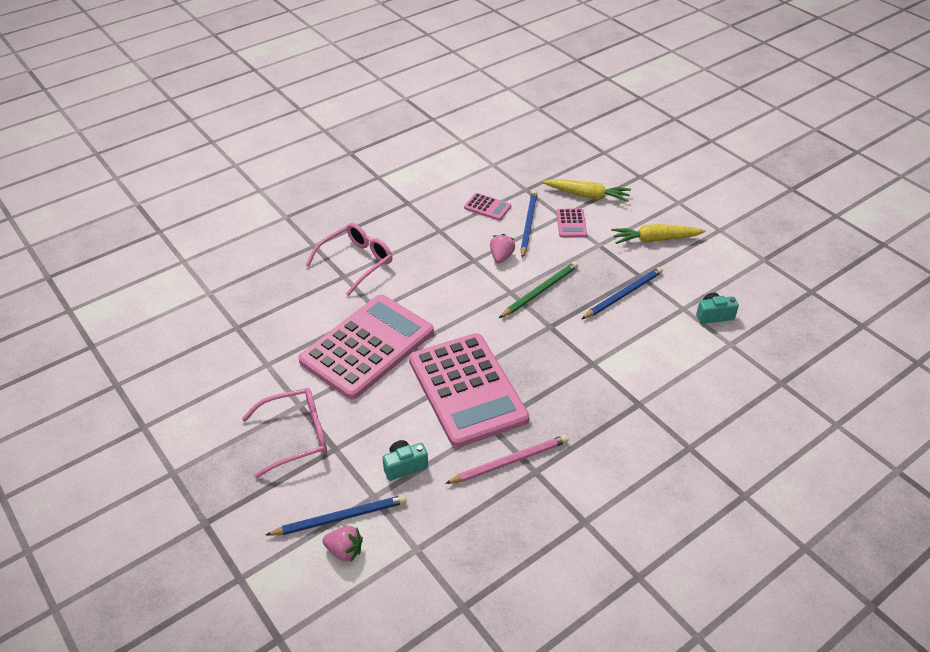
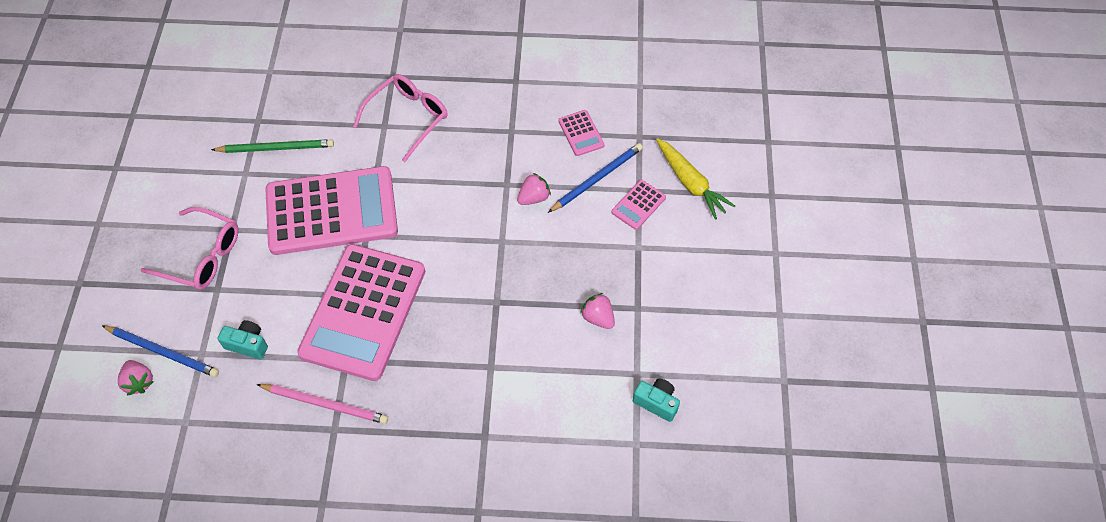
camera: 40 degrees right, 15 degrees up
pink glasses [306,223,392,296] -> pink glasses turned 45 degrees counterclockwise [353,74,448,162]
green pencil [499,262,578,318] -> green pencil moved to [211,139,334,153]
blue pencil [582,267,663,319] -> pink strawberry [580,293,615,329]
yellow carrot [611,224,706,244] -> none

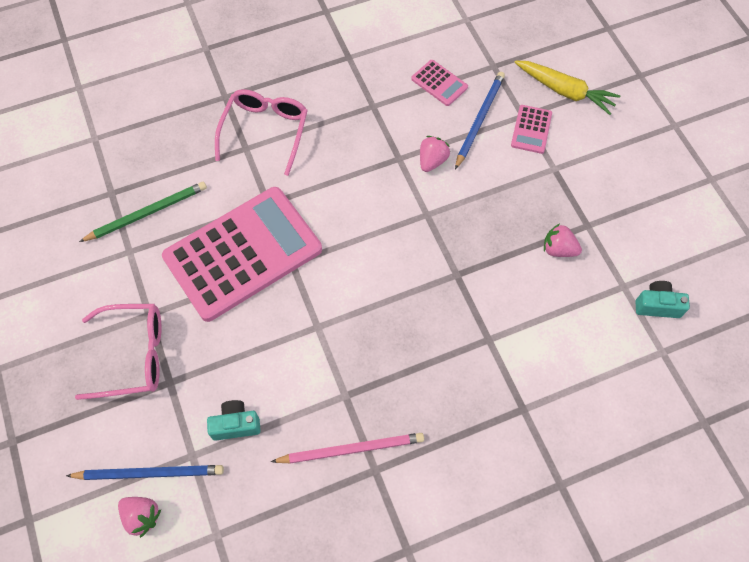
camera: 25 degrees left, 5 degrees up
pink calculator [297,244,425,381] -> none

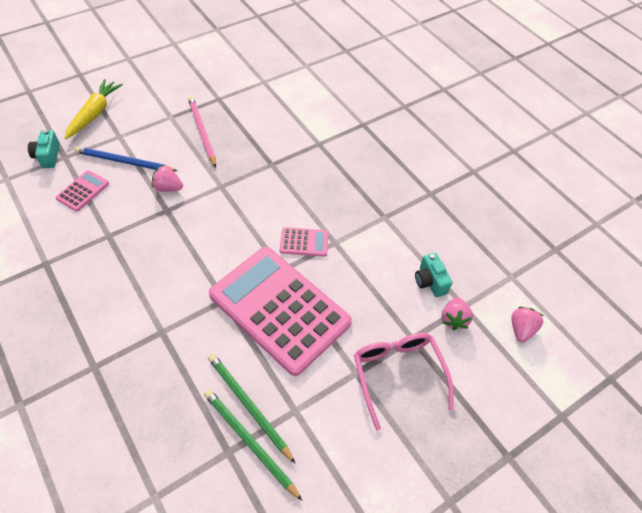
camera: 105 degrees left, 10 degrees down
blue pencil [66,465,224,480] -> none
pink glasses [215,89,308,176] -> none
pink pencil [271,433,424,464] -> pink pencil moved to [188,96,216,167]
pink calculator [511,105,552,154] -> pink calculator moved to [280,227,329,257]
pink strawberry [544,223,582,257] -> pink strawberry moved to [442,297,473,330]
turquoise camera [635,281,690,318] -> turquoise camera moved to [28,130,60,168]
none -> green pencil [204,389,302,501]

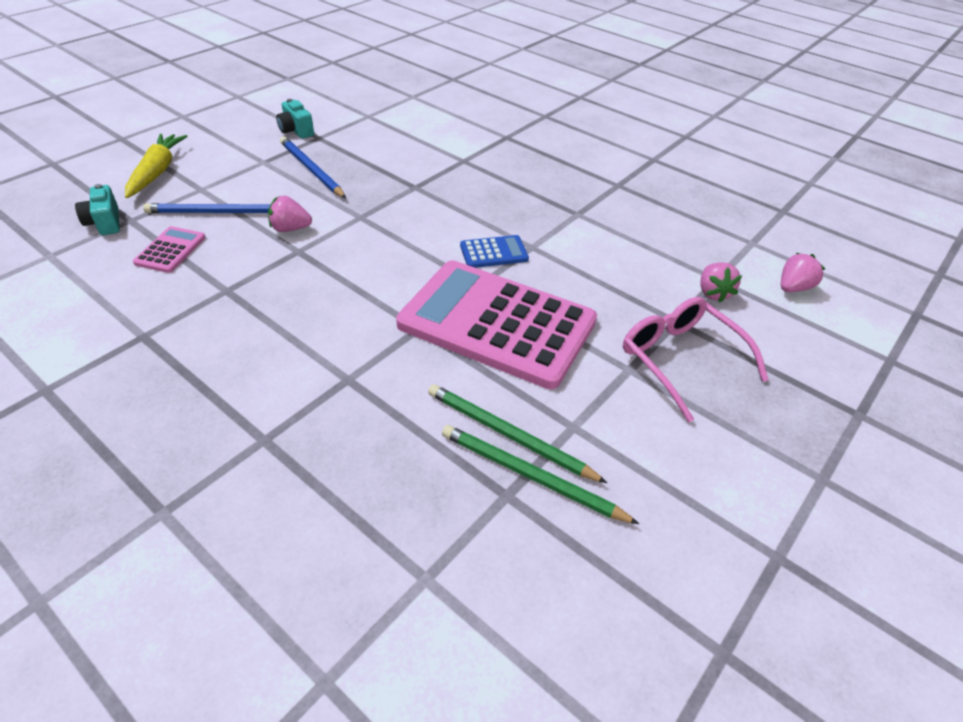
camera: 15 degrees left, 10 degrees down
pink pencil [188,96,216,167] -> blue pencil [280,137,346,198]
pink calculator [280,227,329,257] -> blue calculator [460,235,529,268]
turquoise camera [415,253,452,297] -> turquoise camera moved to [276,99,314,139]
pink strawberry [511,307,543,342] -> pink strawberry turned 45 degrees clockwise [781,253,825,292]

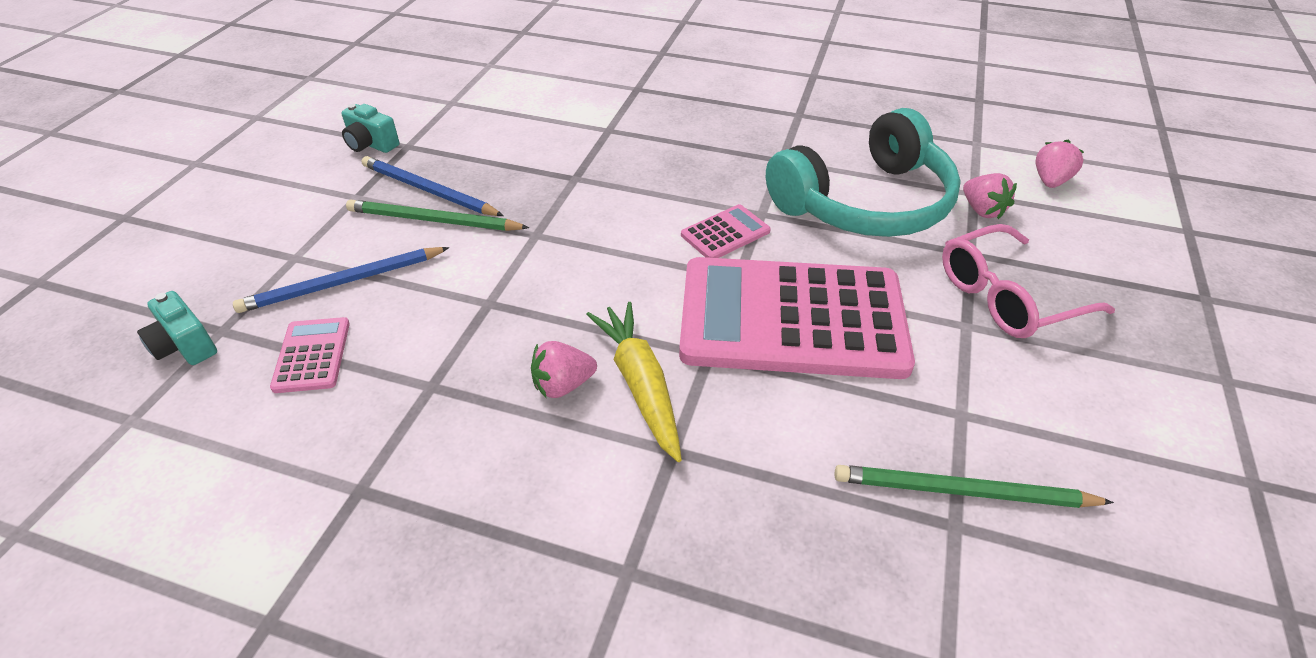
camera: 20 degrees left, 0 degrees up
yellow carrot [125,134,188,198] -> yellow carrot moved to [586,302,682,462]
pink strawberry [268,196,312,232] -> pink strawberry moved to [531,341,597,398]
green pencil [428,384,607,483] -> green pencil moved to [346,199,530,231]
blue calculator [460,235,529,268] -> pink calculator [681,204,771,258]
pink glasses [623,297,769,422] -> pink glasses turned 60 degrees counterclockwise [942,224,1115,338]
none -> turquoise headphones [766,108,961,237]

